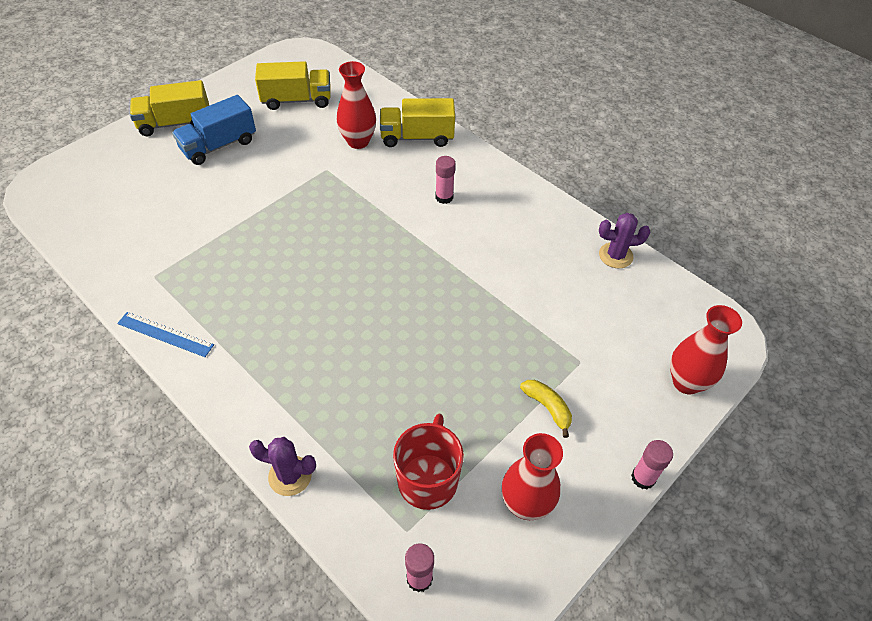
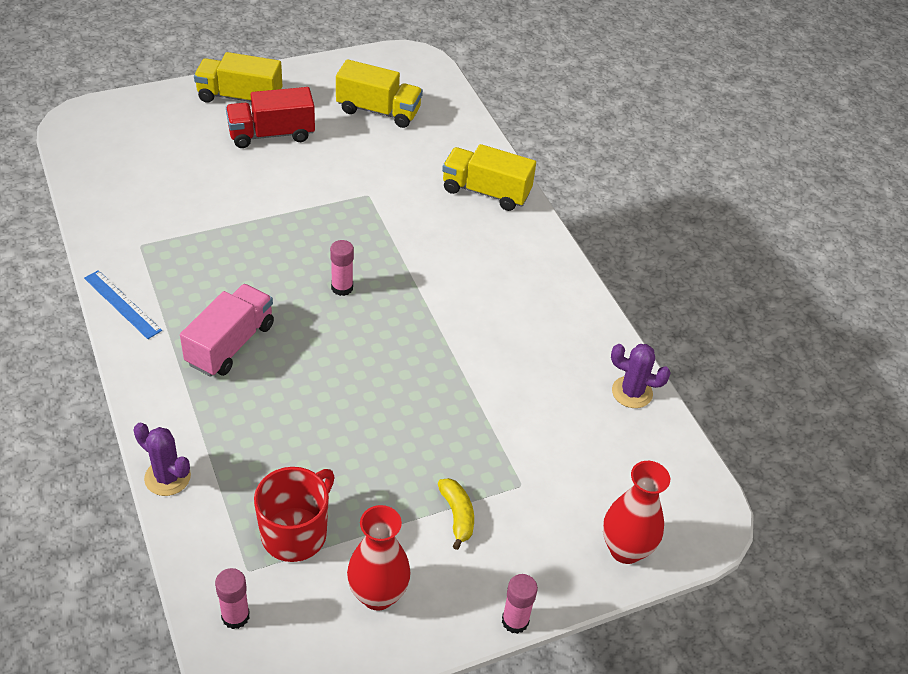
camera: 20 degrees right, 5 degrees down
blue truck [172,95,256,165] -> red truck [226,87,315,148]
red vase [337,61,376,149] -> none
pink glue stick [435,156,455,204] -> pink glue stick moved to [330,240,354,296]
none -> pink truck [180,284,274,377]

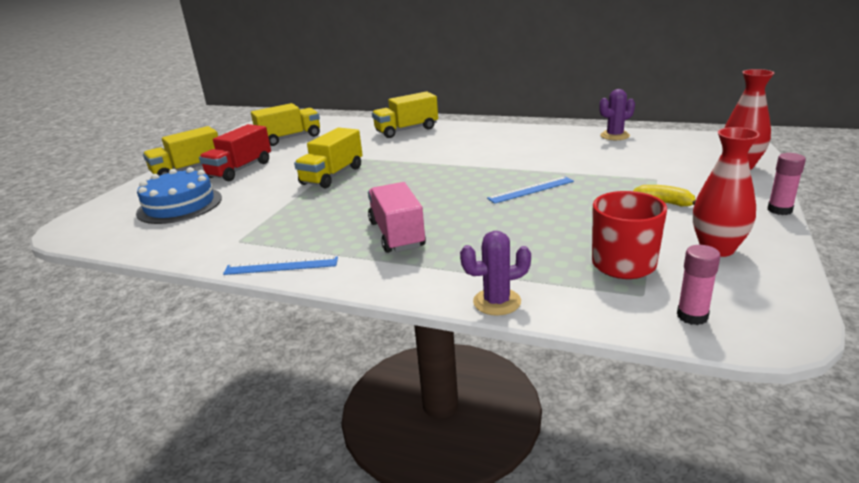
camera: 40 degrees left, 20 degrees down
pink glue stick [330,240,354,296] -> none
none -> blue cake [136,167,222,224]
none -> yellow truck [294,127,363,188]
none -> blue ruler [487,177,574,204]

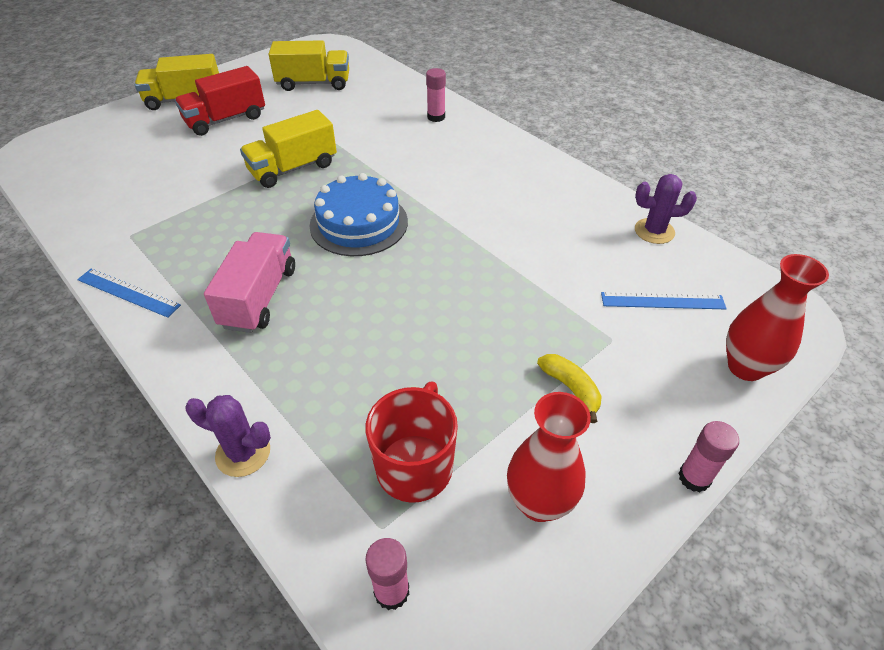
camera: 25 degrees right, 20 degrees up
blue cake [136,167,222,224] -> blue cake moved to [309,173,408,256]
yellow truck [372,91,438,138] -> pink glue stick [426,68,446,122]
blue ruler [487,177,574,204] -> blue ruler moved to [601,292,727,309]

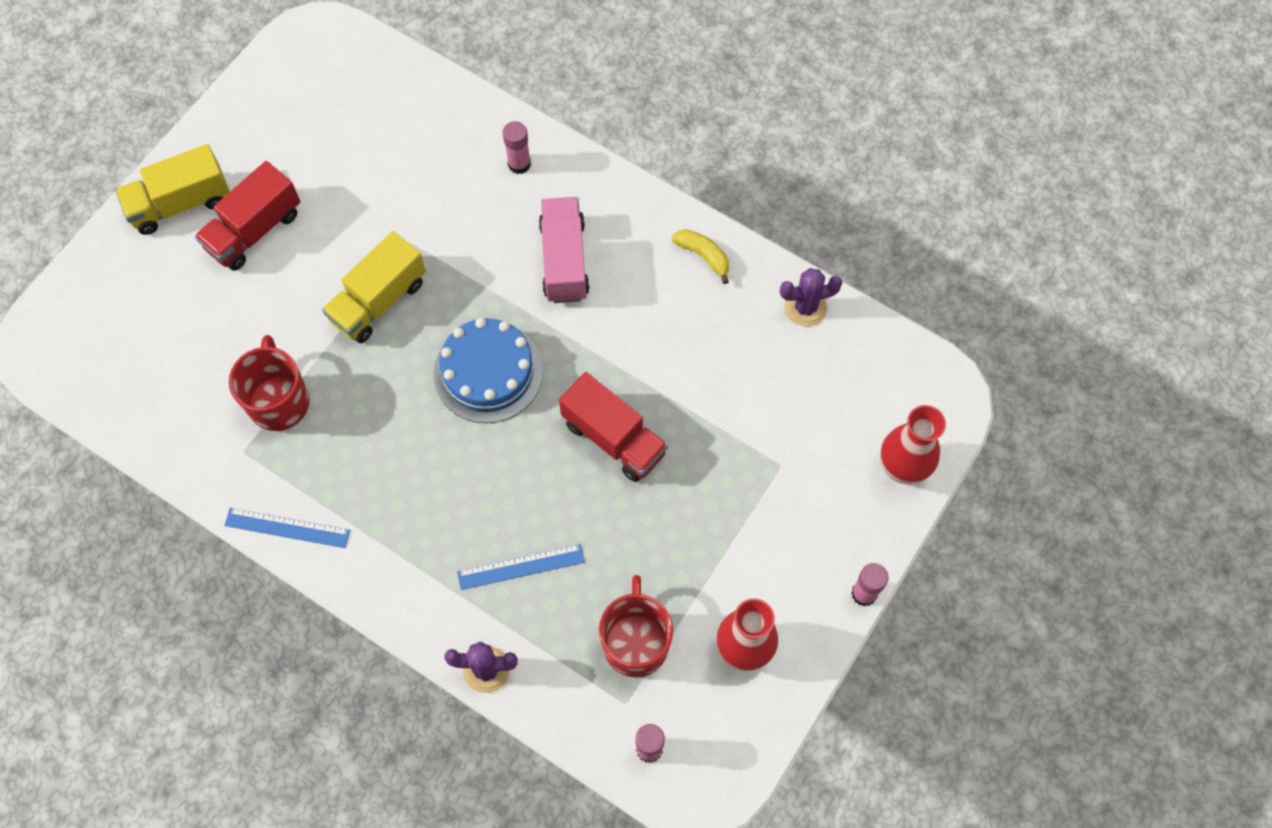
camera: 15 degrees left, 20 degrees up
pink truck [204,232,295,333] -> pink truck moved to [539,197,590,303]
yellow truck [268,40,349,91] -> none
yellow banana [537,354,602,423] -> yellow banana moved to [672,229,729,284]
blue ruler [601,292,727,309] -> blue ruler moved to [457,544,585,590]
none -> red mug [229,335,310,431]
none -> red truck [559,372,668,482]

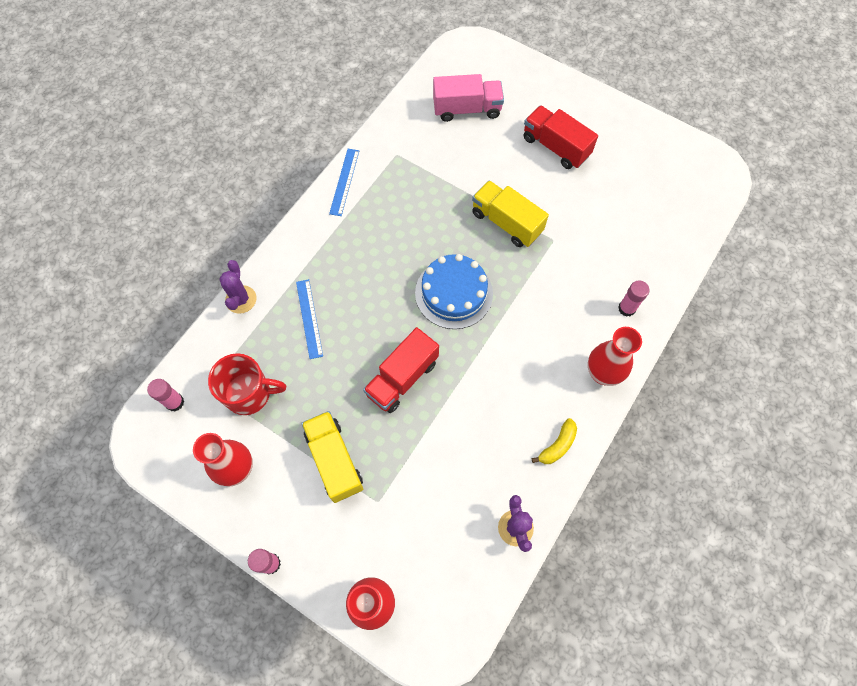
camera: 90 degrees right, 0 degrees up
yellow truck [115,144,230,235] -> yellow truck moved to [301,411,363,503]
red mug [229,335,310,431] -> none
pink truck [539,197,590,303] -> pink truck moved to [433,74,504,122]
none -> red vase [588,327,642,386]

